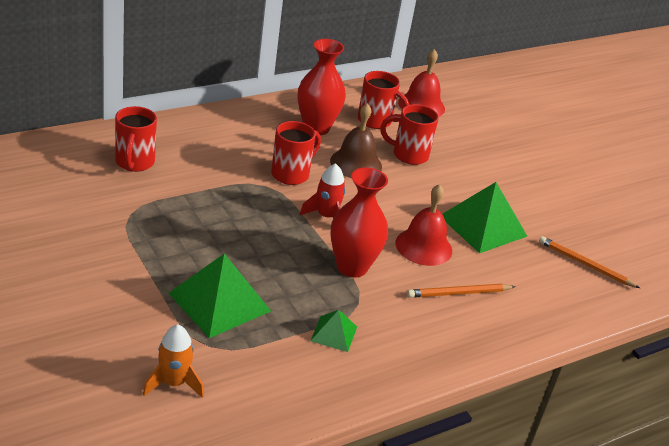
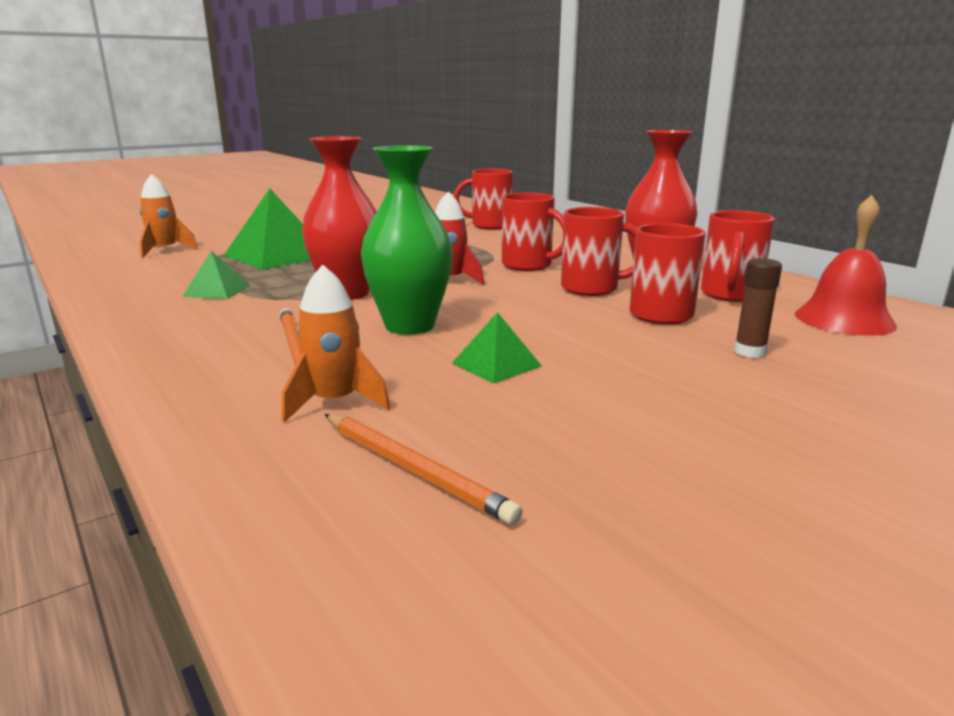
camera: 90 degrees right, 15 degrees down
brown bell [330,103,382,178] -> red mug [561,207,636,296]
red bell [395,184,452,266] -> green vase [361,145,453,335]
green pyramid [442,182,527,253] -> green pyramid [452,312,542,383], size x0.52
orange pencil [539,236,640,288] -> orange pencil turned 105 degrees clockwise [325,414,523,525]
none -> orange rocket [282,265,390,423]
none -> brown glue stick [734,258,782,358]

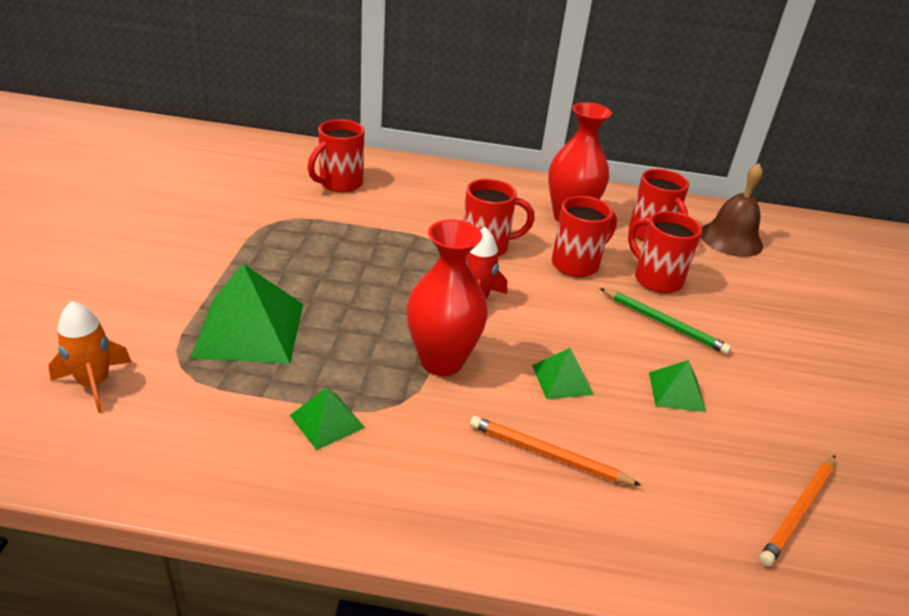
camera: 50 degrees left, 15 degrees up
orange rocket [282,265,390,423] -> none
orange pencil [325,414,523,525] -> orange pencil turned 135 degrees clockwise [759,455,835,567]
green vase [361,145,453,335] -> green pyramid [532,348,594,399]
brown glue stick [734,258,782,358] -> none
red bell [795,195,897,336] -> brown bell [701,163,763,257]
none -> green pencil [600,288,731,354]

